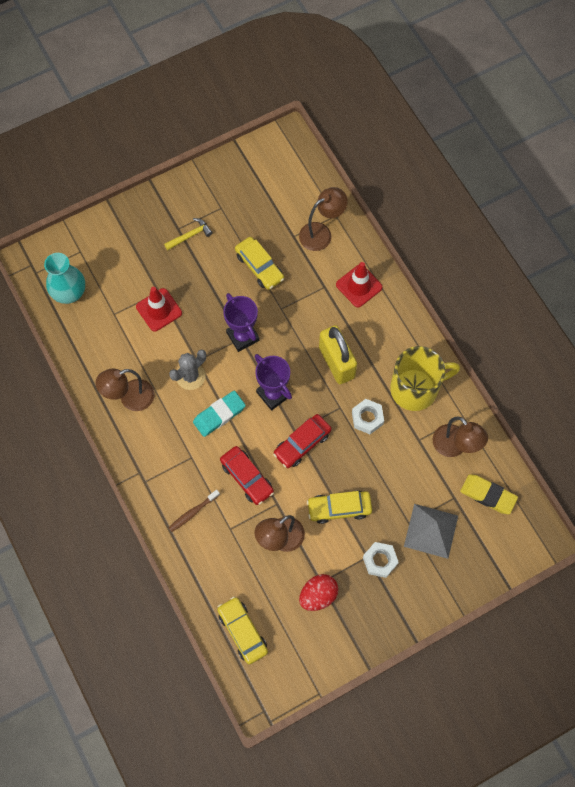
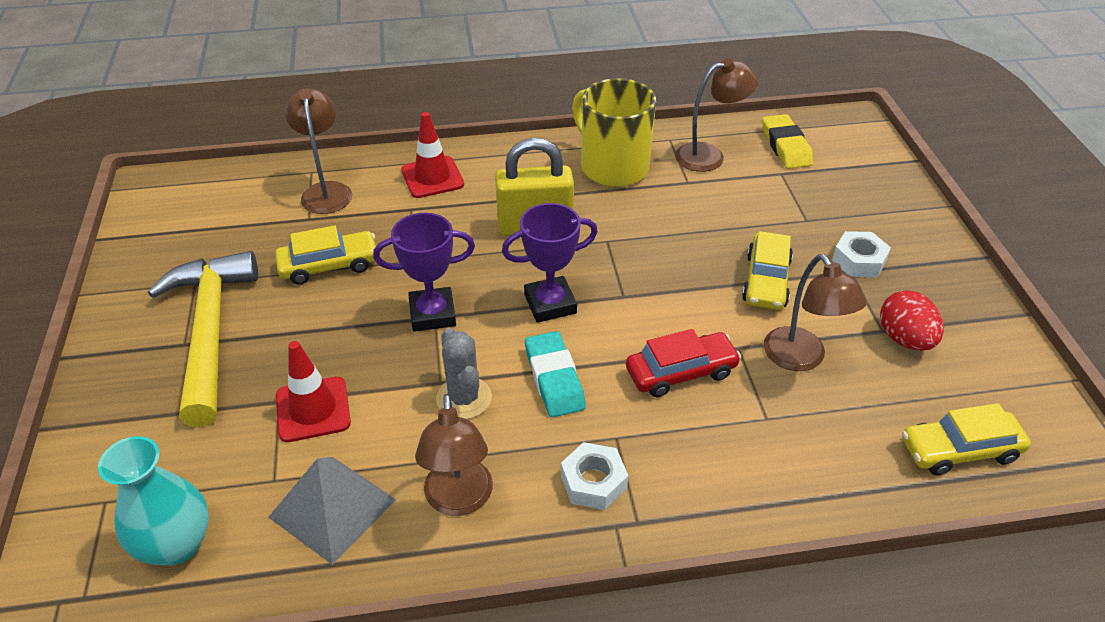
camera: 70 degrees left, 25 degrees down
yellow hammer [164,218,213,250] -> yellow hammer [148,251,258,427], size x2.40
brown toothbrush [169,490,220,532] -> none
red car [273,414,332,468] -> none
white nut [352,399,384,434] -> white nut moved to [561,442,628,510]
yellow mug [390,346,460,411] -> yellow mug turned 45 degrees counterclockwise [572,78,656,187]
grey pyramid [404,504,458,559] -> grey pyramid moved to [268,457,396,565]
yellow eraser [460,474,518,514] -> yellow eraser turned 60 degrees counterclockwise [762,114,813,169]

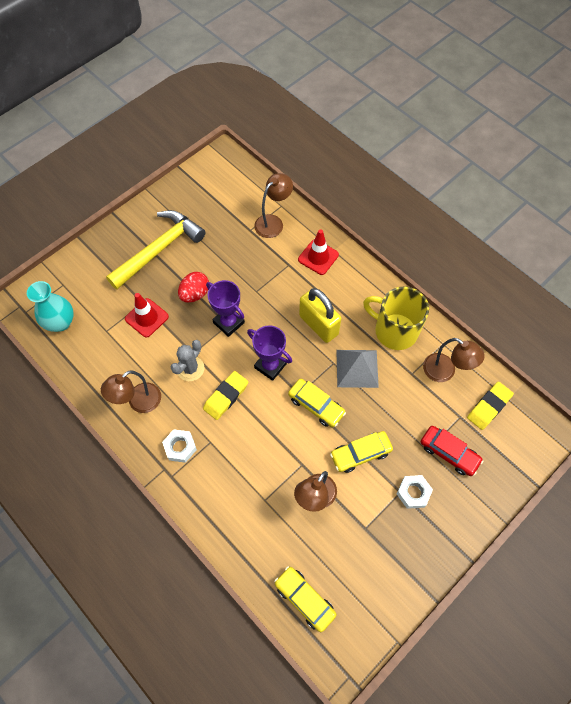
camera: 55 degrees right, 20 degrees up
grey pyramid [268,457,396,565] -> grey pyramid moved to [336,350,379,388]
yellow car [275,226,376,285] -> yellow car moved to [288,379,346,427]
turquoise eraser [525,331,586,417] -> yellow eraser [203,371,248,420]
yellow mug [572,78,656,187] -> yellow mug turned 75 degrees counterclockwise [363,287,429,350]
red car [626,329,741,397] -> red car moved to [421,426,483,476]
red egg [880,290,944,351] -> red egg moved to [178,272,209,303]

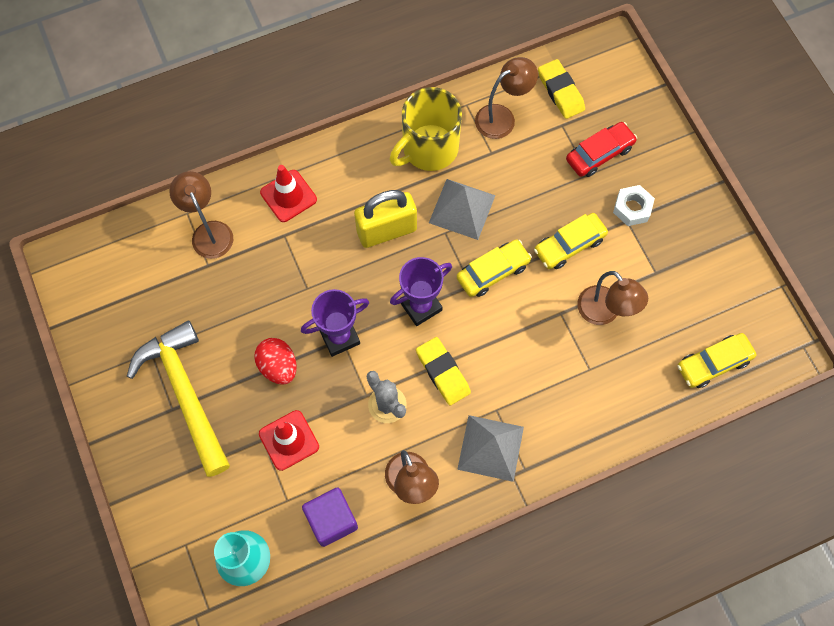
camera: 70 degrees left, 5 degrees up
white nut [162,429,197,463] -> grey pyramid [457,415,524,482]
yellow car [330,431,393,473] -> yellow car turned 60 degrees clockwise [534,213,608,269]
none -> purple cube [302,488,358,547]

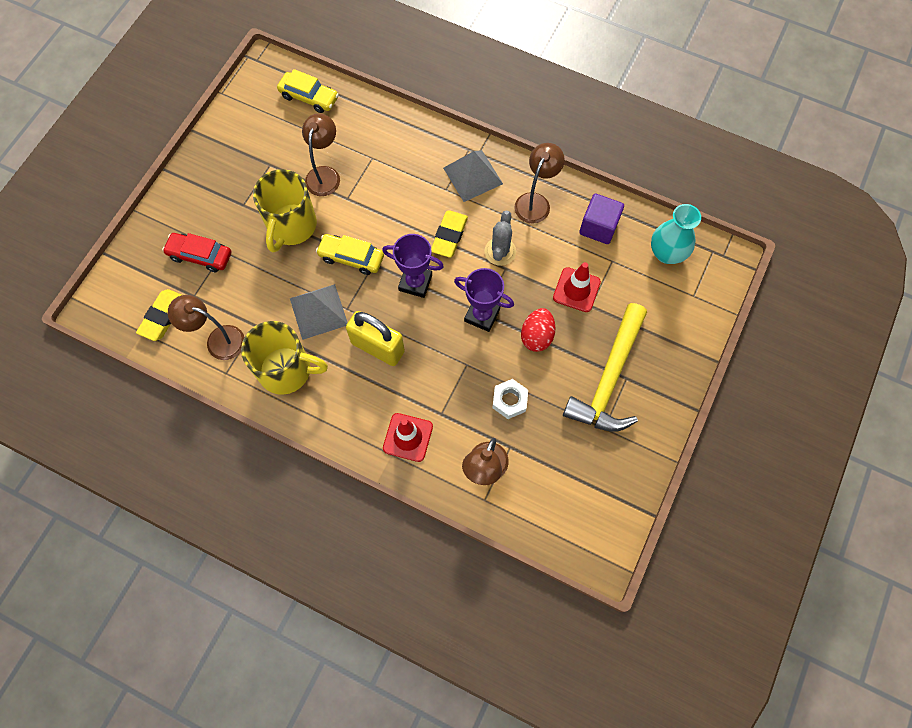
camera: 130 degrees left, 0 degrees up
yellow car [534,213,608,269] -> yellow mug [253,169,317,252]
white nut [613,185,655,226] -> white nut moved to [492,379,528,419]

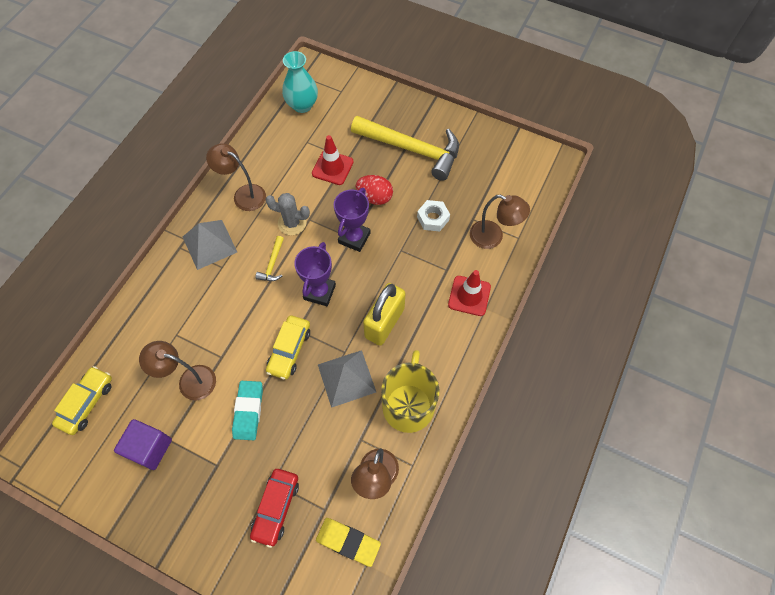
camera: 90 degrees left, 5 degrees down
yellow mug [253,169,317,252] -> turquoise eraser [232,381,263,440]
yellow eraser [431,210,468,258] -> yellow hammer [255,236,284,281]
purple cube [579,194,624,244] -> purple cube moved to [114,419,172,470]

